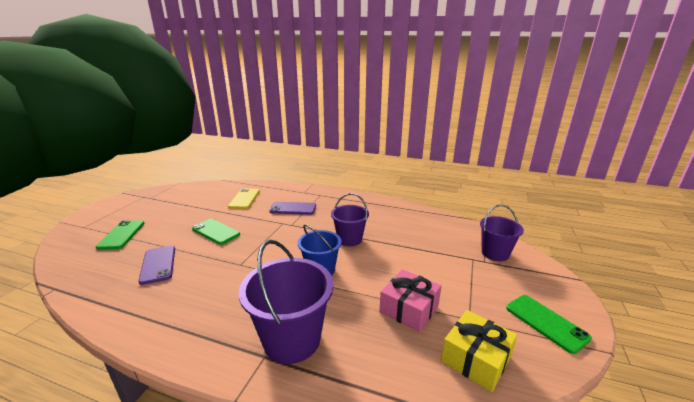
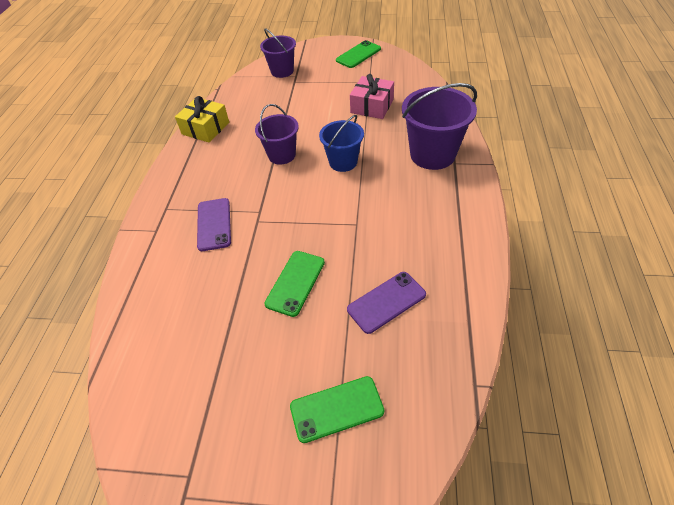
camera: 100 degrees left, 25 degrees up
yellow phone [228,188,260,209] -> none
yellow gift [441,310,517,392] -> yellow gift moved to [175,96,229,143]

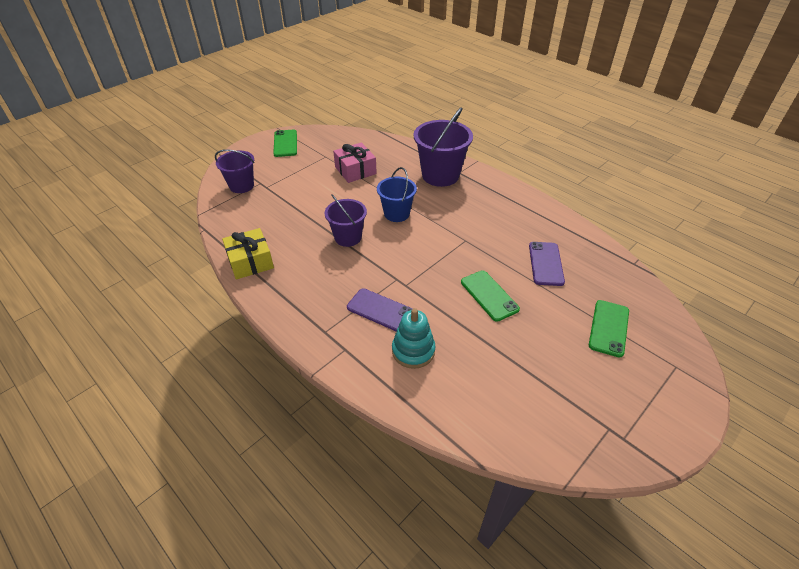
camera: 55 degrees left, 5 degrees down
none -> turquoise stacking toy [392,308,436,369]

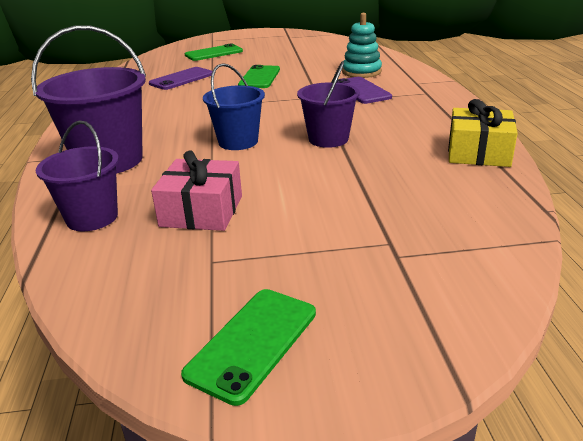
camera: 140 degrees left, 15 degrees down
purple bucket [215,149,254,193] -> purple bucket moved to [36,120,119,231]

